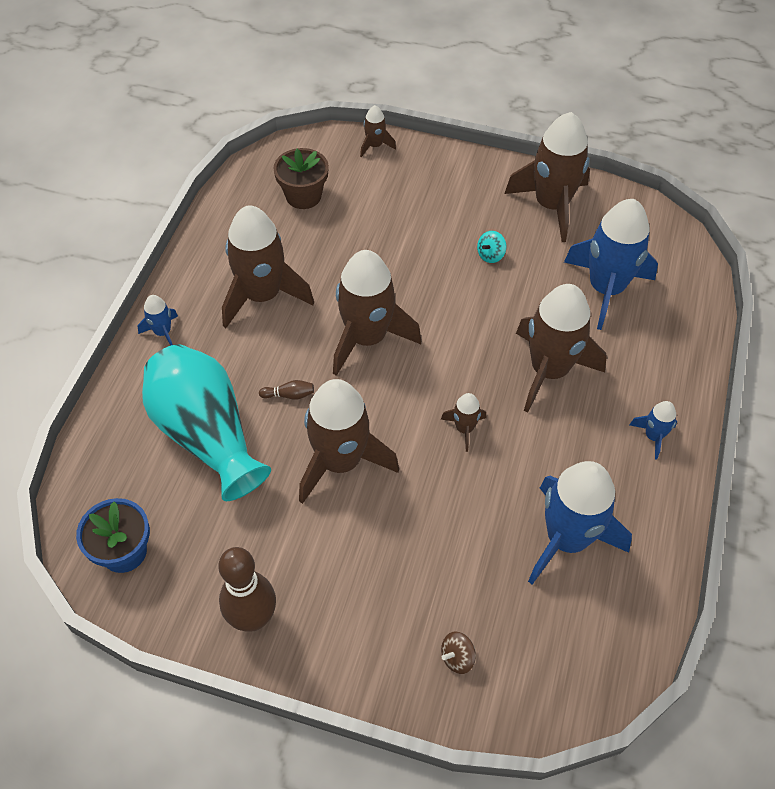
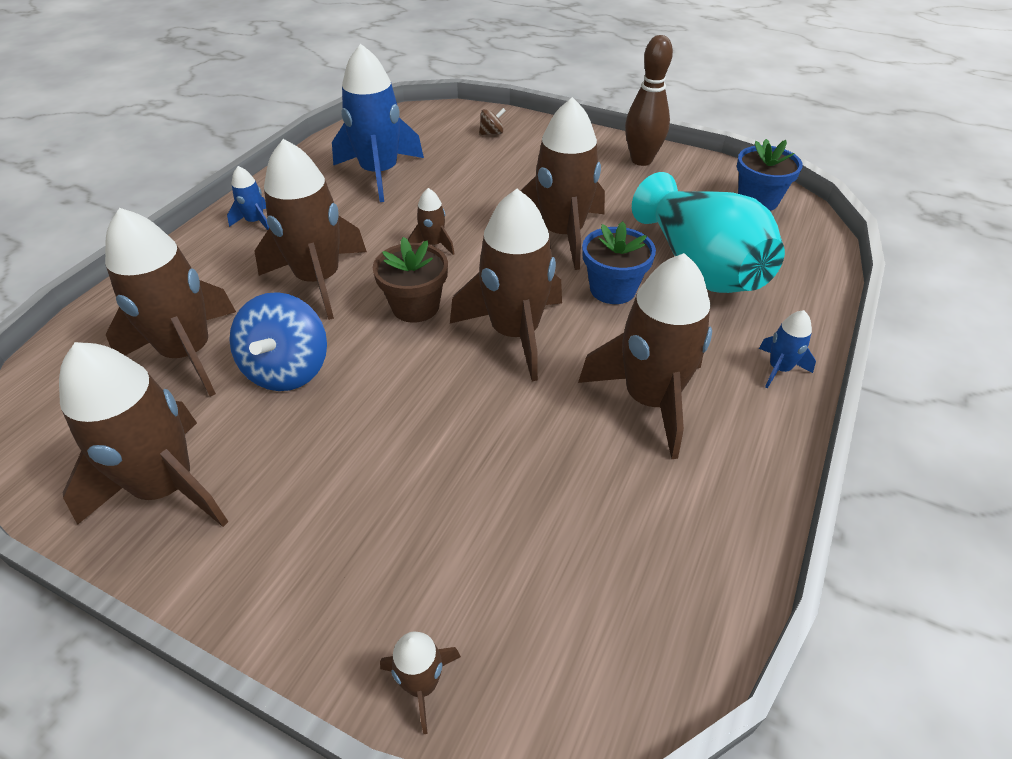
camera: 170 degrees left, 10 degrees down
brown bowling pin [259,380,314,400] -> blue flower pot [582,221,656,304]
brown flower pot [273,148,329,209] -> brown flower pot moved to [373,237,448,323]
turquoise spinning top [477,231,506,263] -> none
blue rocket [564,199,658,330] -> brown rocket [105,208,236,397]
none -> blue spinning top [229,292,327,391]

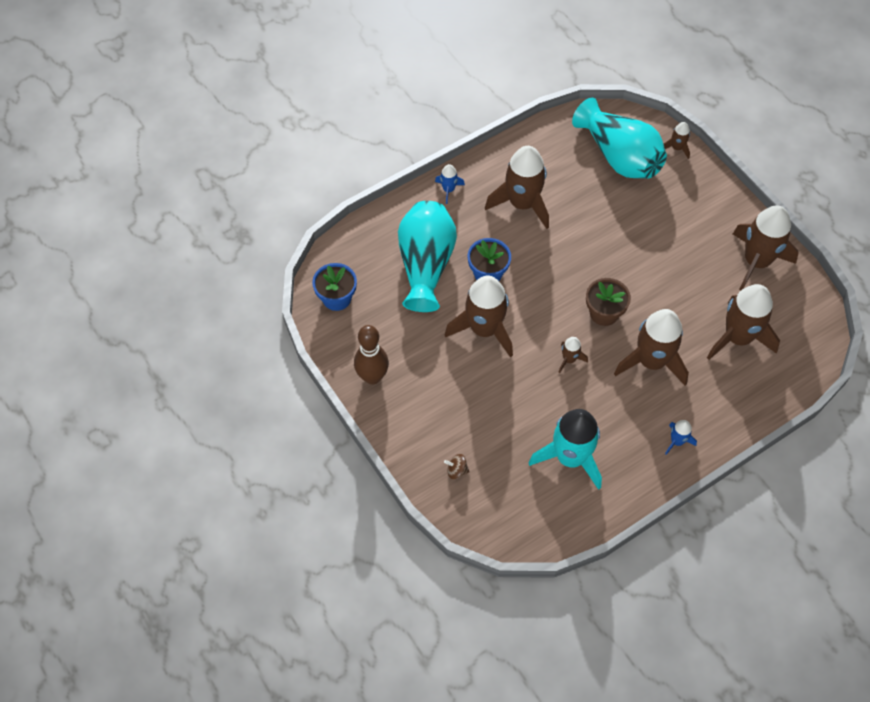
camera: 150 degrees left, 15 degrees up
blue spinning top [229,292,327,391] -> none
blue rocket [332,44,424,202] -> turquoise rocket [528,409,602,490]
brown rocket [450,189,562,381] -> none
none -> turquoise vase [572,98,667,178]

